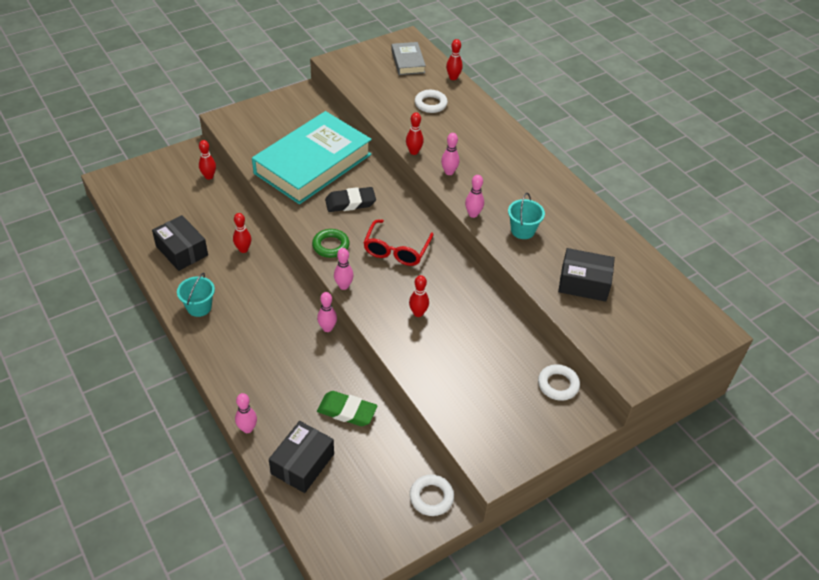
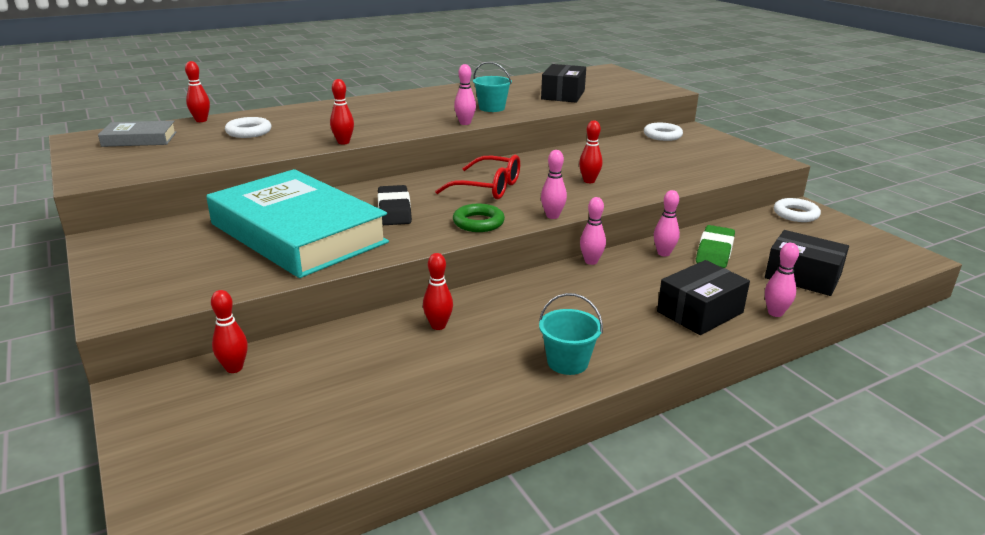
camera: 85 degrees left, 20 degrees down
black box [152,215,208,271] -> black box moved to [657,260,750,335]
pink bowling pin [441,133,459,175] -> pink bowling pin moved to [654,190,680,256]

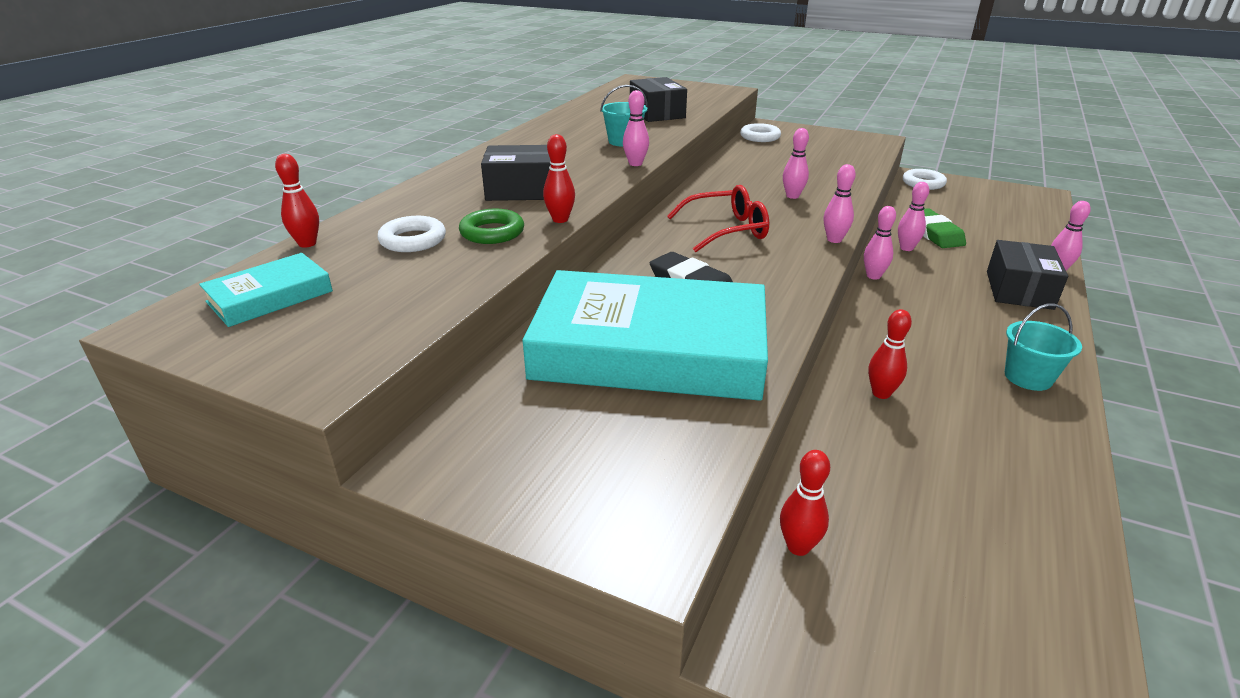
camera: 35 degrees left, 5 degrees up
grey book [98,121,176,147] -> turquoise book [199,253,333,327]
green ring [453,204,505,232] -> green ring moved to [459,209,524,244]
red bowling pin [579,120,602,183] -> pink bowling pin [783,128,809,199]
black box [765,230,849,296] -> black box moved to [481,145,551,201]

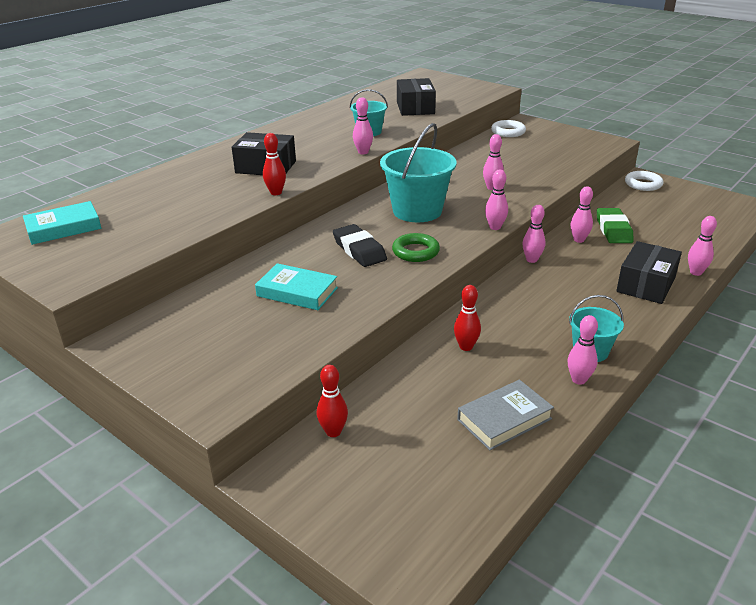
camera: 15 degrees right, 0 degrees up
red bowling pin [275,154,319,248] -> none
white ring [377,216,446,252] -> none
green ring [459,209,524,244] -> green ring moved to [392,233,440,262]
turquoise book [522,270,768,401] -> turquoise book [255,263,338,310], size x0.45
red glasses [667,185,769,252] -> turquoise bucket [380,123,457,222]
none -> grey book [457,380,554,450]
none -> pink bowling pin [568,315,598,385]

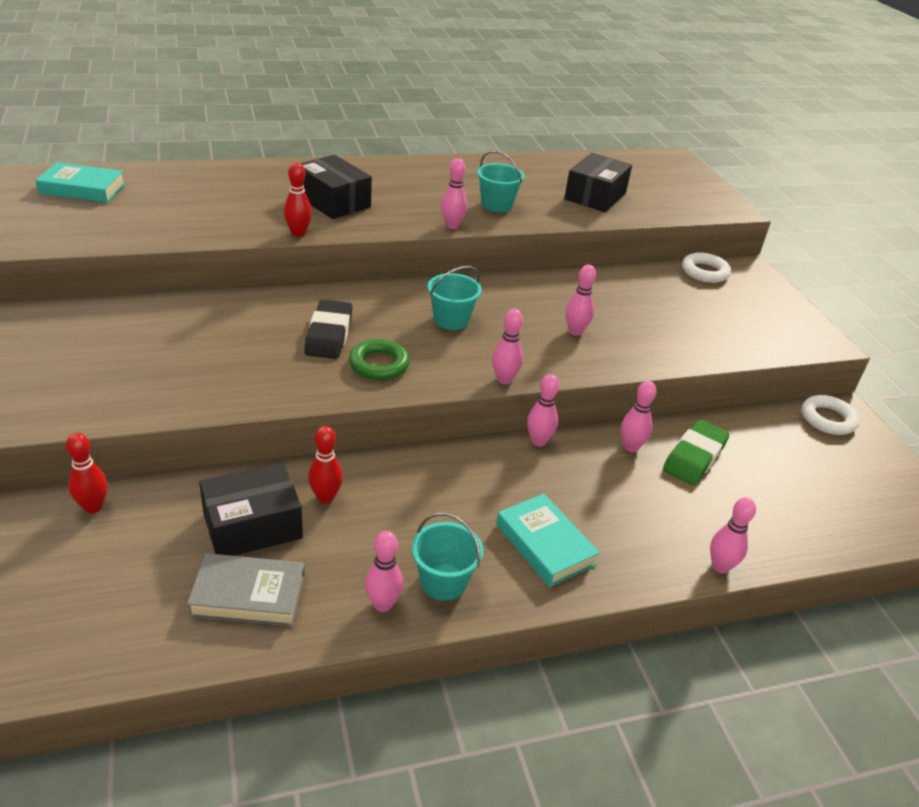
camera: 30 degrees right, 5 degrees up
turquoise book [255,263,338,310] -> turquoise book moved to [496,494,600,587]
turquoise bucket [380,123,457,222] -> turquoise bucket [427,266,482,330], size x0.56
black box [616,241,682,304] -> black box moved to [199,462,303,556]

